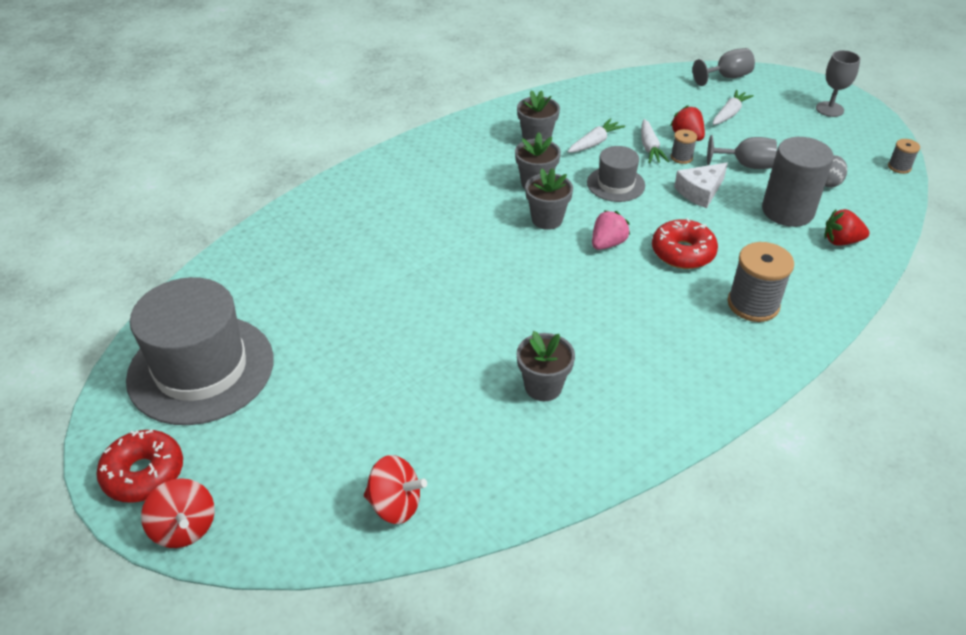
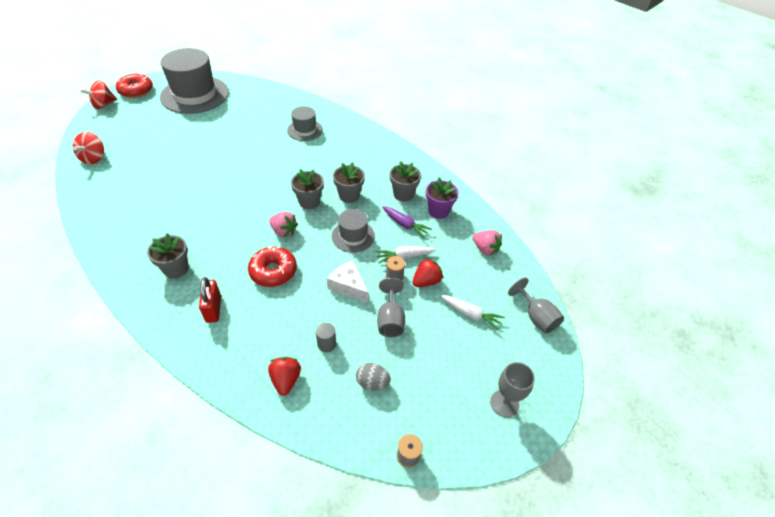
camera: 80 degrees right, 5 degrees up
grey flower pot [517,331,575,401] -> grey flower pot moved to [147,233,189,278]
white carrot [568,118,625,153] -> purple carrot [382,206,432,238]
grey spool [728,242,794,322] -> red padlock [199,277,221,323]
grey cylinder [762,137,834,227] -> grey cylinder [316,323,336,352], size x0.42
none -> grey hat [287,106,323,141]
none -> purple flower pot [426,177,458,219]
none -> pink strawberry [472,230,502,256]

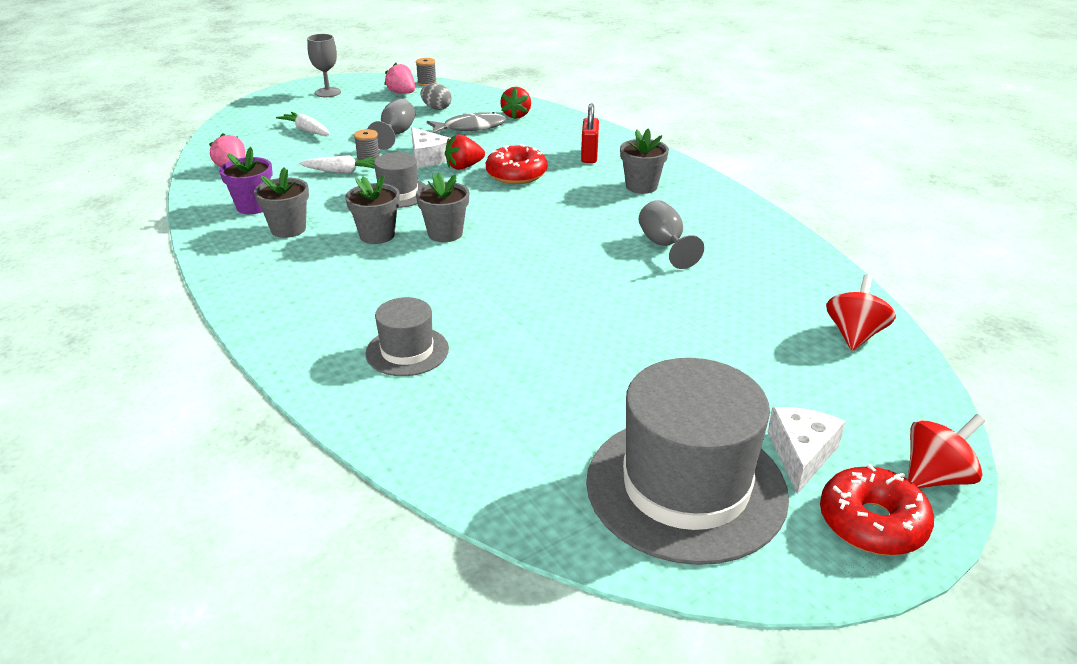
camera: 165 degrees left, 15 degrees down
pink strawberry [269,212,298,237] -> pink strawberry moved to [384,63,415,94]
grey cylinder [316,323,336,352] -> grey fish [427,112,506,133]
purple carrot [382,206,432,238] -> none
red strawberry [413,258,443,287] -> red strawberry moved to [445,134,485,170]
grey goblet [508,277,564,334] -> grey goblet moved to [638,200,704,269]
none -> white cheese [768,407,846,494]

